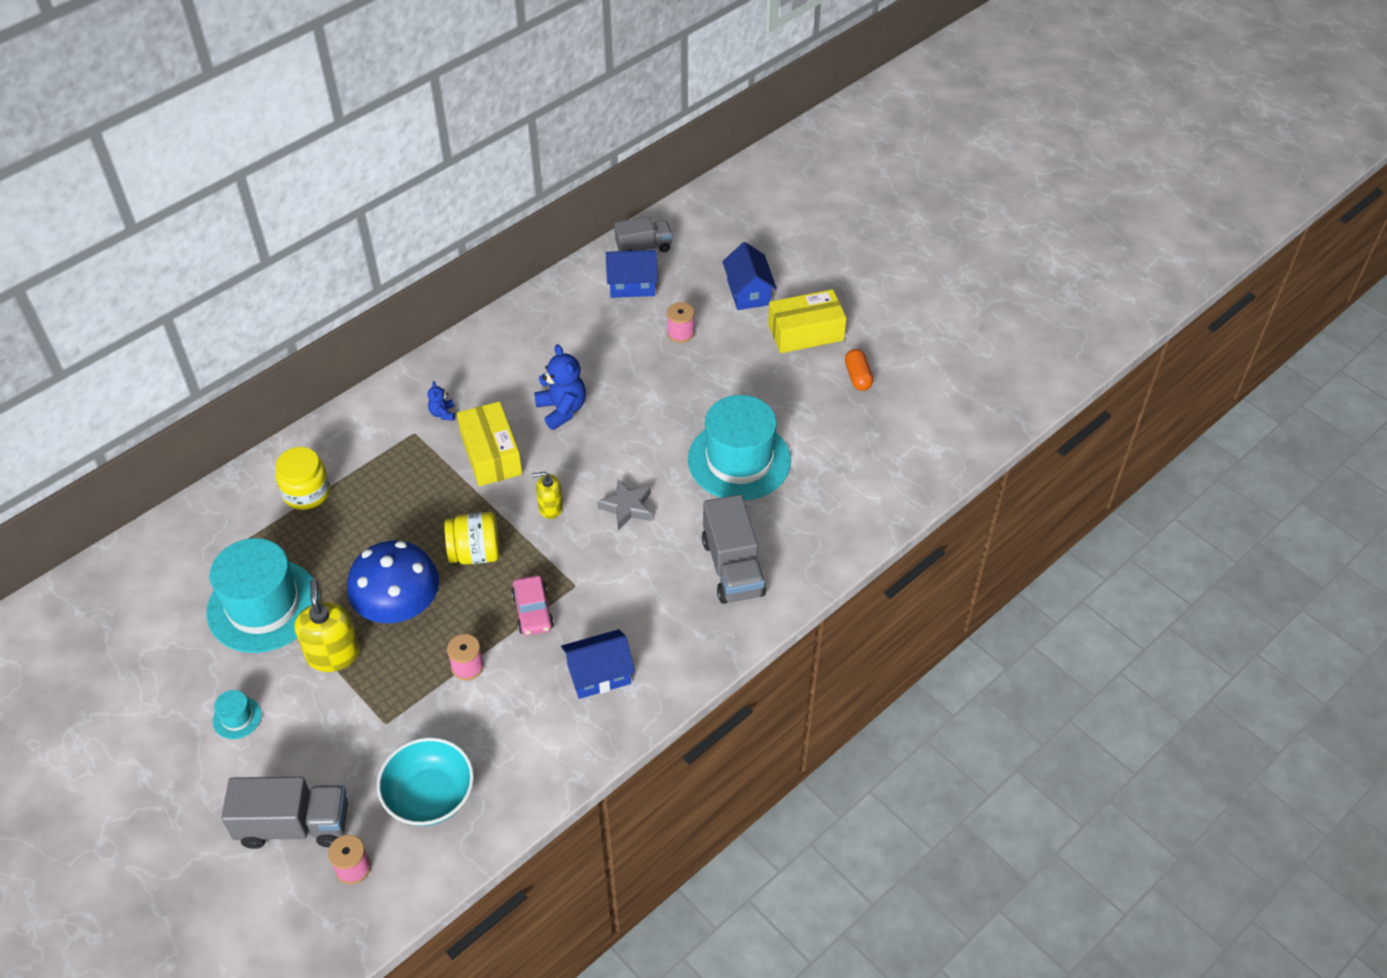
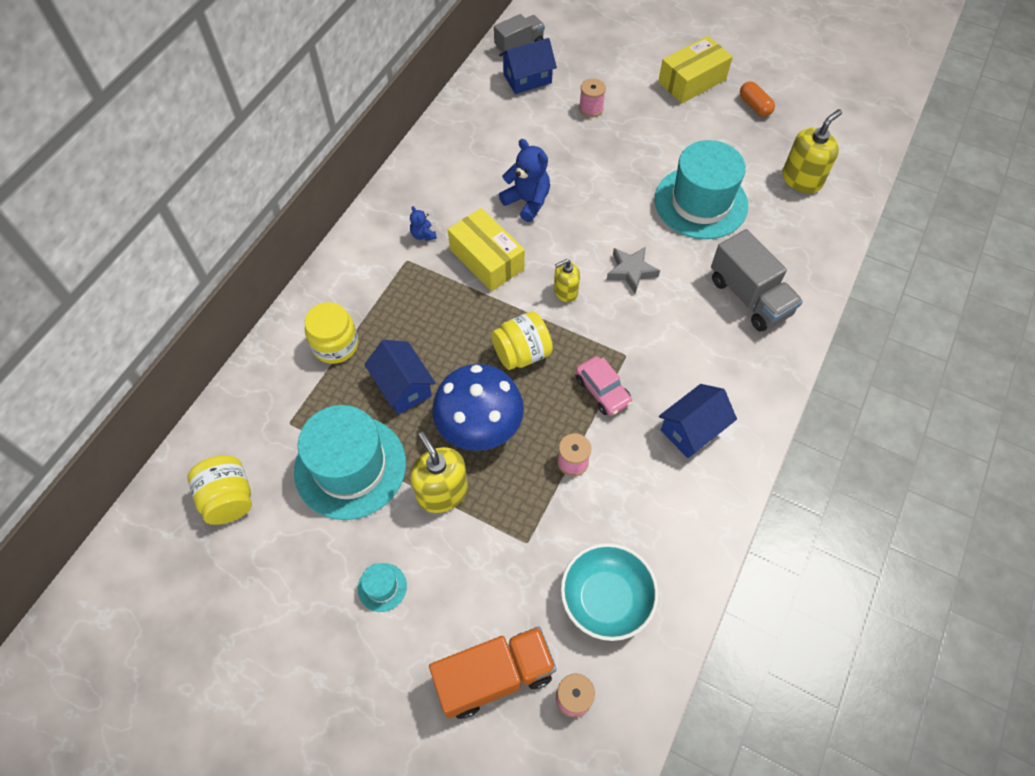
camera: 20 degrees left, 10 degrees up
grey truck [221,777,348,849] -> orange truck [429,626,556,719]
blue house [722,242,777,310] -> blue house moved to [364,340,436,415]
none -> yellow jar [187,455,252,525]
none -> yellow soap dispenser [782,109,842,194]

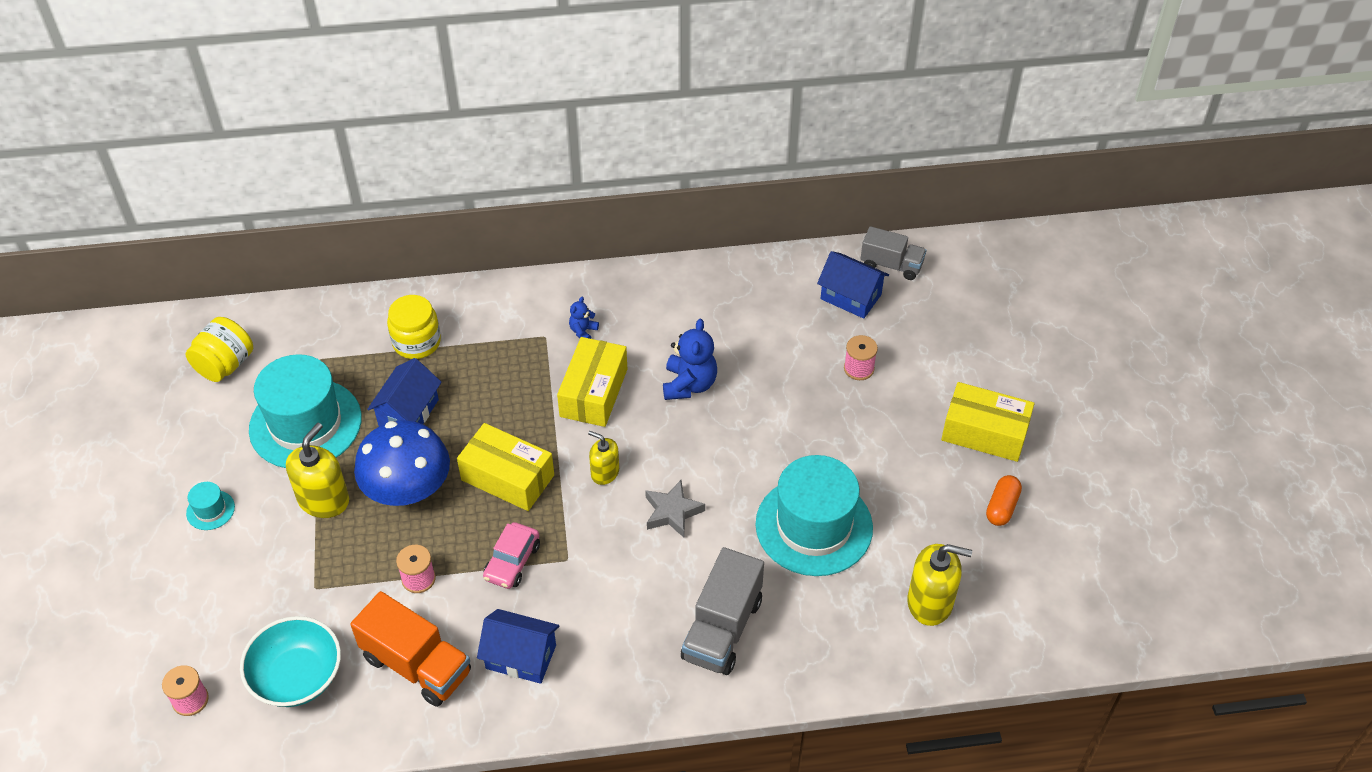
camera: 55 degrees right, 10 degrees down
orange truck [429,626,556,719] -> orange truck moved to [350,591,471,707]
yellow jar [491,311,553,370] -> yellow box [457,423,554,511]

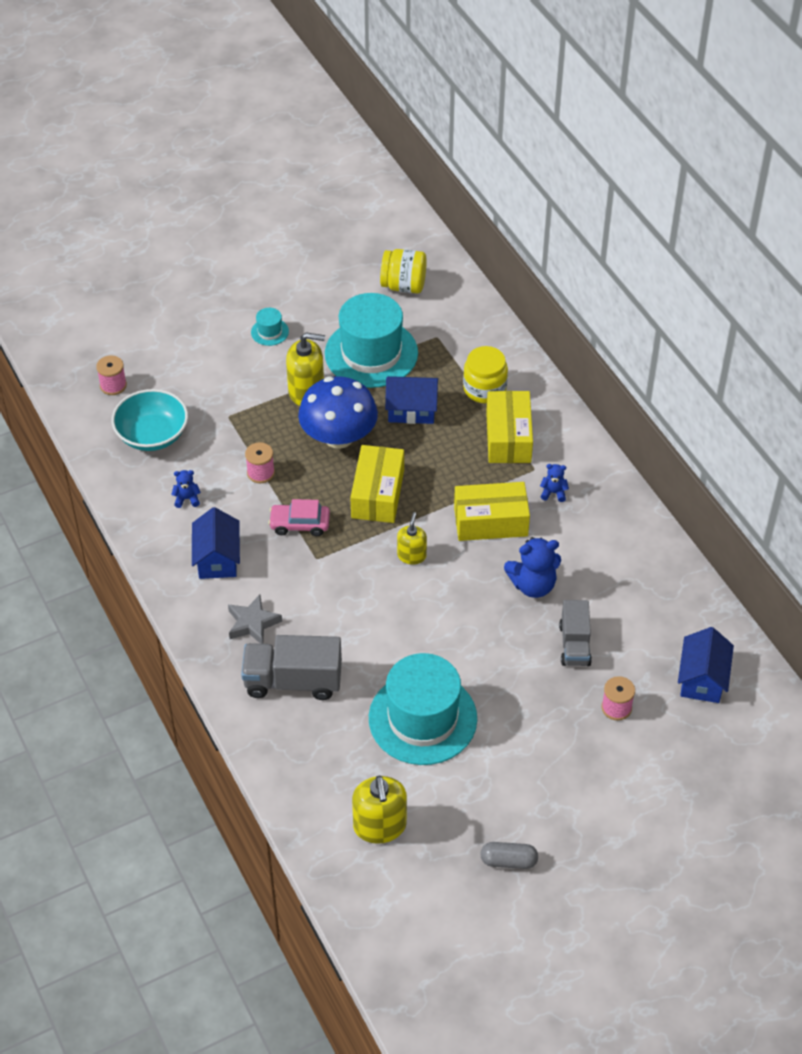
camera: 70 degrees right, 0 degrees up
orange truck [350,591,471,707] -> blue teddy bear [171,470,201,508]
grey star [645,480,705,538] -> grey star moved to [228,595,282,644]
grey truck [861,226,926,280] -> grey truck moved to [559,600,592,666]
yellow box [941,382,1035,462] -> yellow box moved to [486,391,533,463]
orange capsule [986,475,1022,526] -> grey capsule [480,842,538,869]

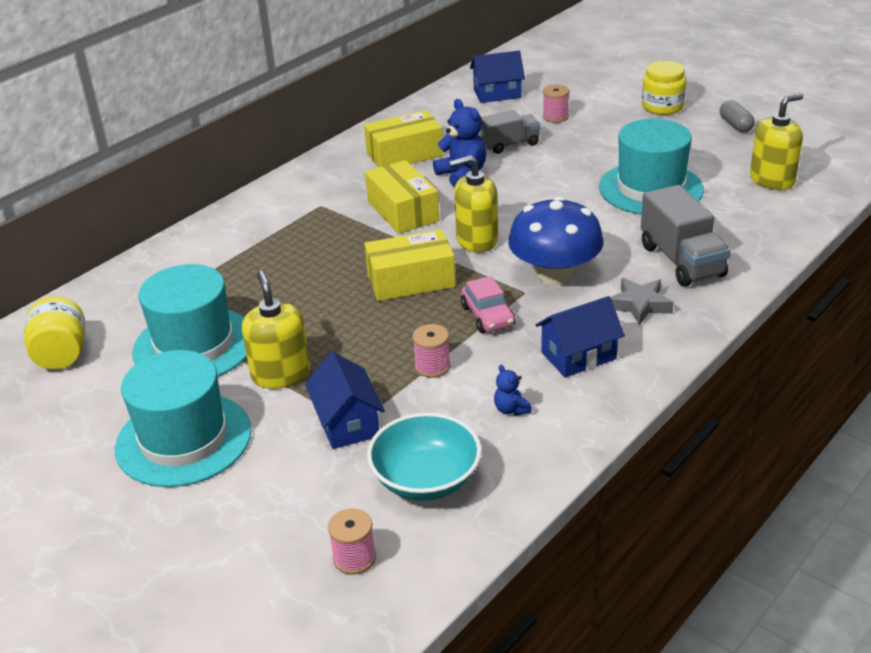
camera: 110 degrees left, 15 degrees down
turquoise hat [251,308,289,346] -> turquoise hat [115,350,252,487], size x2.44
blue mushroom [298,376,378,449] -> blue mushroom moved to [508,196,603,286]
blue house [385,376,438,424] -> blue house moved to [305,352,385,449]
yellow soap dispenser [397,512,427,565] -> yellow soap dispenser [449,155,498,253], size x1.63
yellow jar [463,346,508,403] -> yellow jar moved to [642,61,686,115]
yellow box [486,391,533,463] -> yellow box moved to [364,110,443,168]
blue teddy bear [540,464,569,502] -> none

